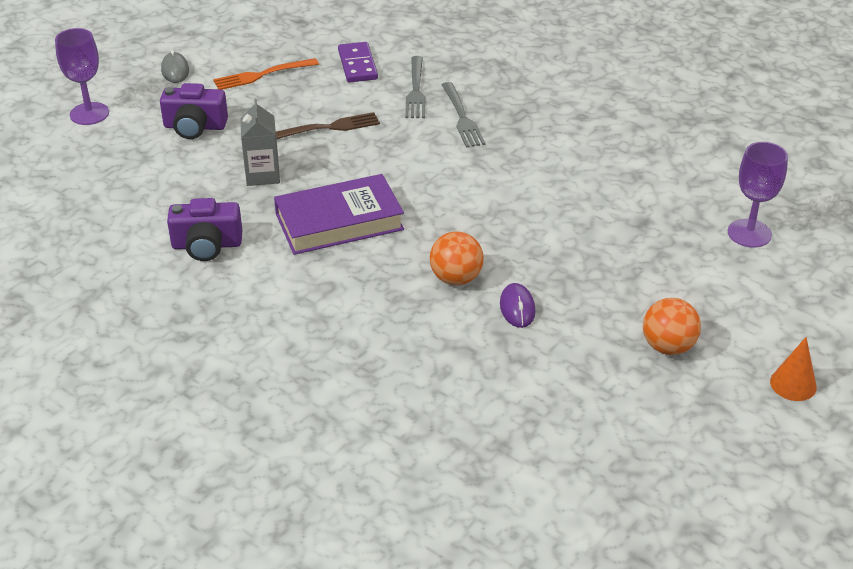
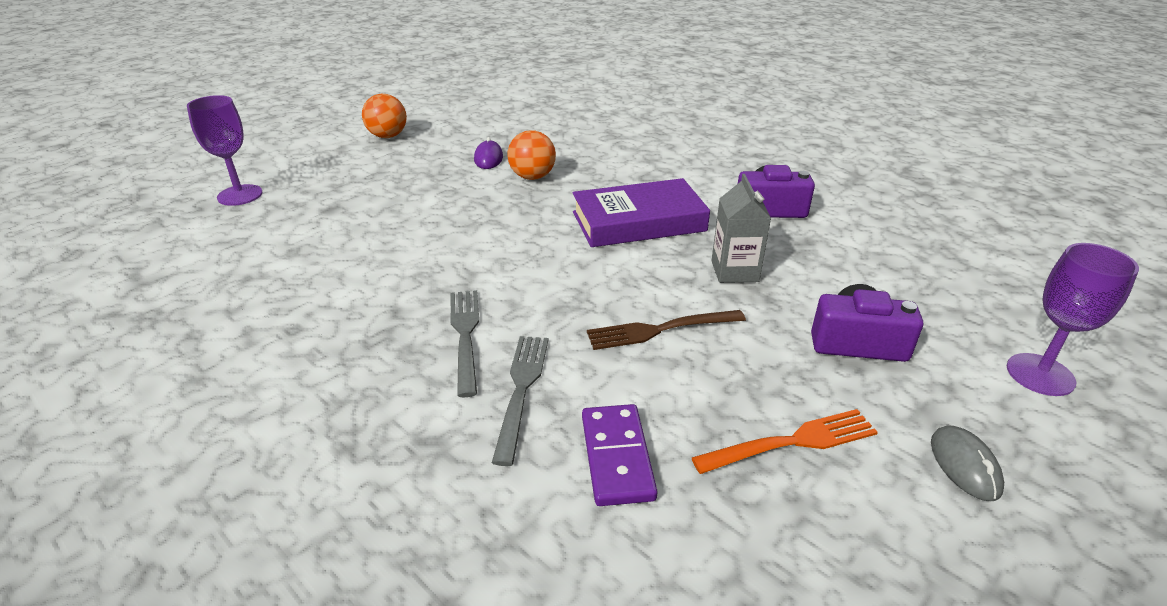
camera: 175 degrees left, 5 degrees down
orange cone [770,337,817,401] -> none

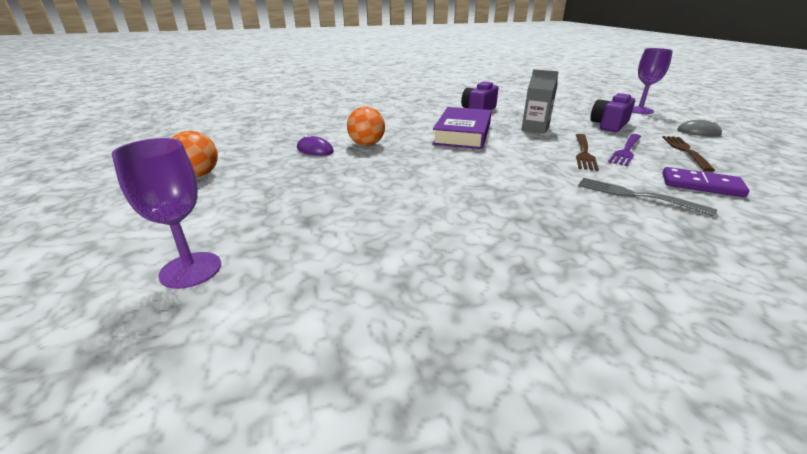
camera: 60 degrees left, 5 degrees down
grey fork [450,290,479,397] -> none
orange fork [692,409,878,474] -> brown fork [662,136,715,172]
none -> purple fork [608,134,641,166]

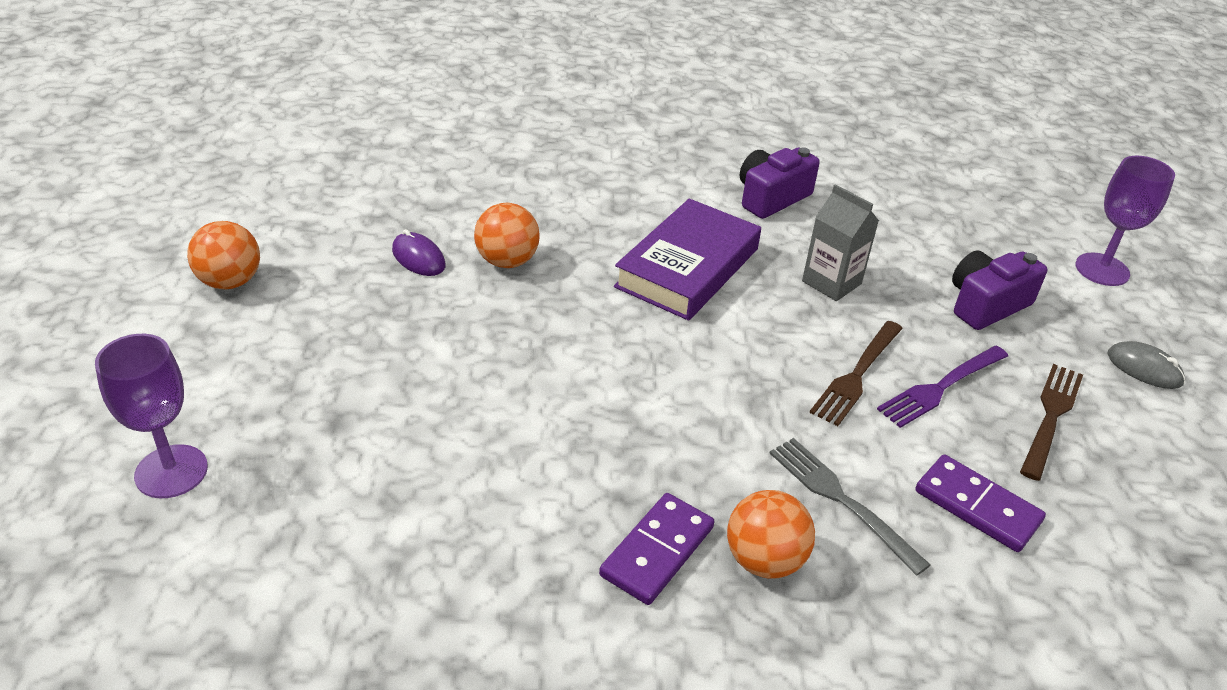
camera: 15 degrees right, 10 degrees up
none -> purple domino [599,493,714,605]
none -> orange ball [727,490,815,579]

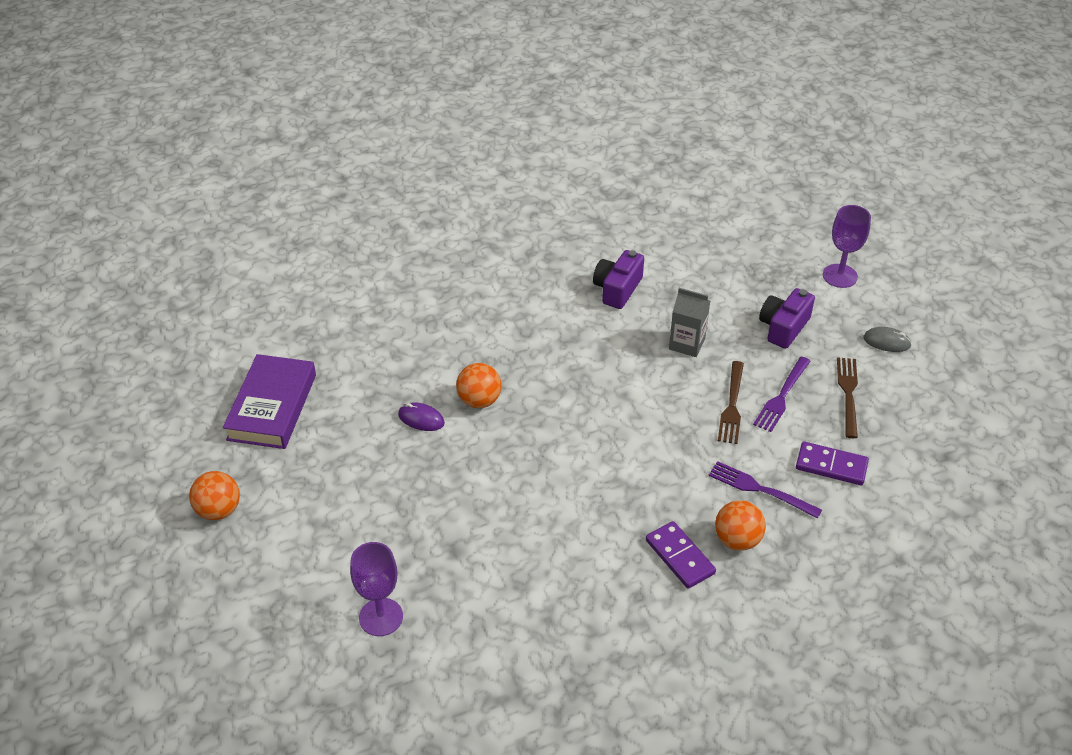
camera: 20 degrees left, 5 degrees up
orange ball [187,221,260,289] -> orange ball moved to [189,471,240,520]
purple domino [599,493,714,605] -> purple domino turned 45 degrees counterclockwise [646,521,716,589]
purple book [614,199,761,321] -> purple book moved to [223,354,316,449]
grey fork [770,438,931,576] -> purple fork [708,461,822,519]

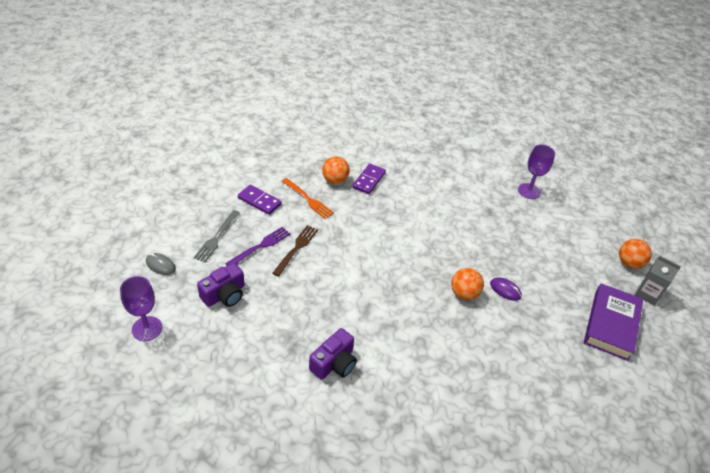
camera: 170 degrees left, 0 degrees up
purple domino [646,521,716,589] -> purple domino turned 45 degrees clockwise [352,164,386,194]
grey carton [669,288,710,357] -> grey carton moved to [635,255,681,306]
purple fork [708,461,822,519] -> orange fork [282,178,334,219]
brown fork [837,357,858,438] -> grey fork [193,210,240,262]

